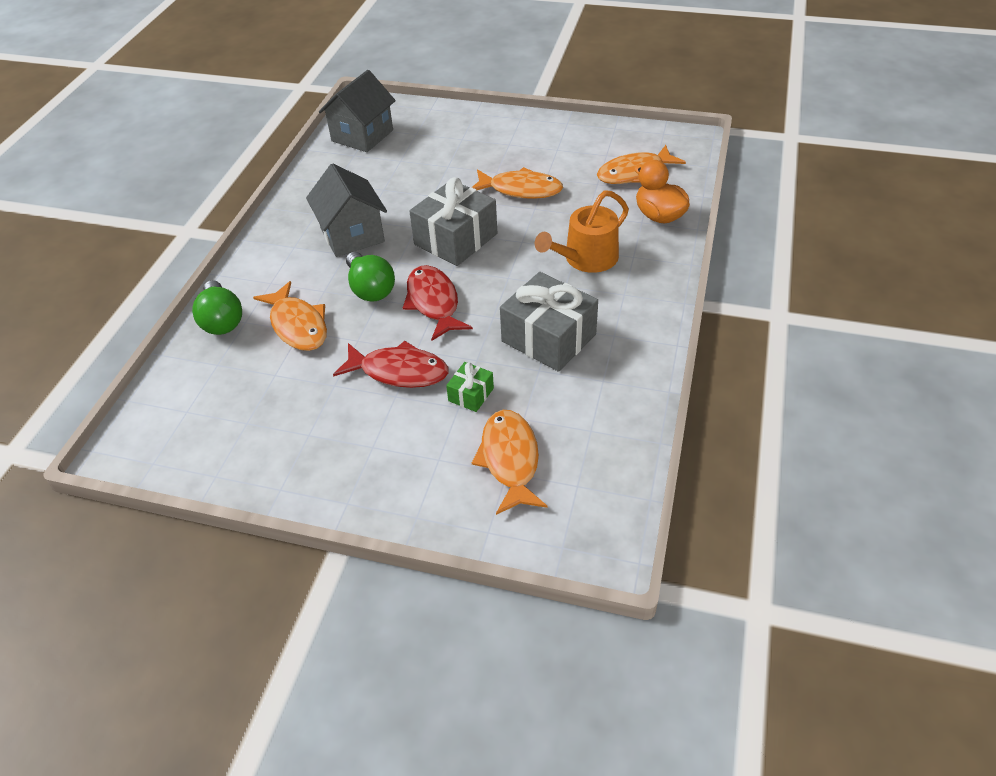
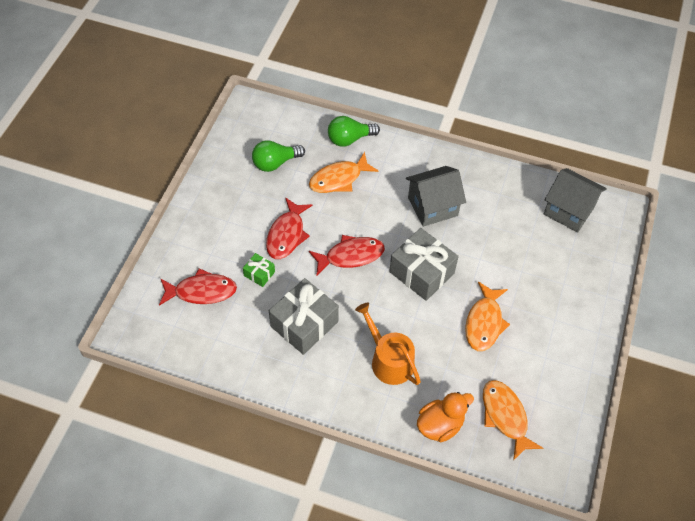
camera: 90 degrees right, 10 degrees up
green light bulb [346,252,395,302] -> green light bulb moved to [252,140,305,172]
orange fish [472,410,547,515] -> red fish [159,268,237,306]

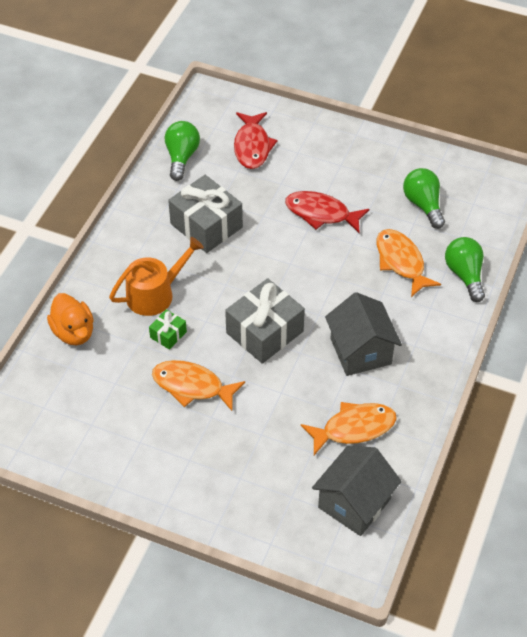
camera: 95 degrees right, 5 degrees down
green gift [243,253,275,287] -> green gift moved to [149,309,187,350]
red fish [309,235,385,276] -> none
orange fish [483,380,543,461] -> orange fish moved to [301,402,397,455]
none -> green light bulb [165,121,200,181]

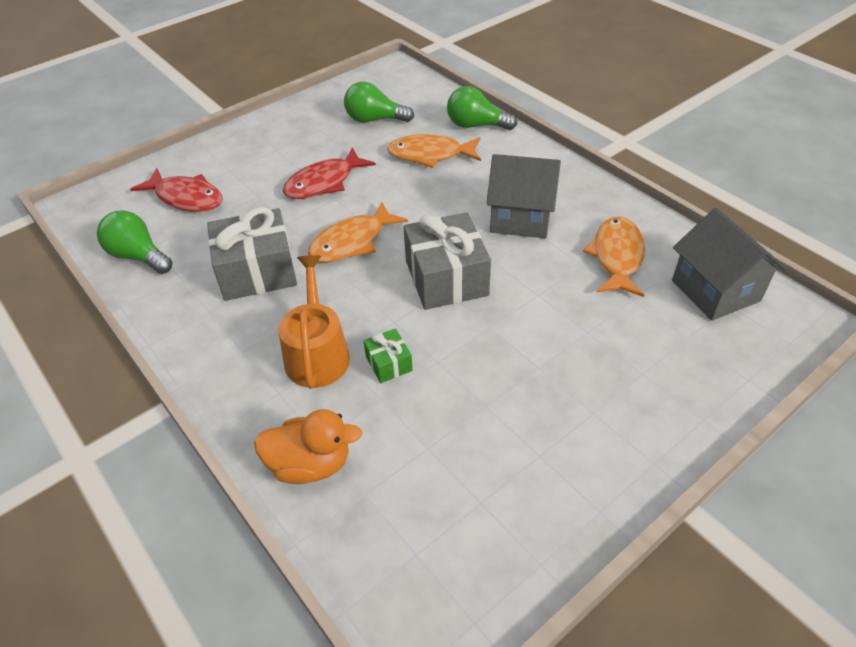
camera: 60 degrees left, 5 degrees down
orange fish [152,360,245,411] -> orange fish moved to [308,201,408,262]

